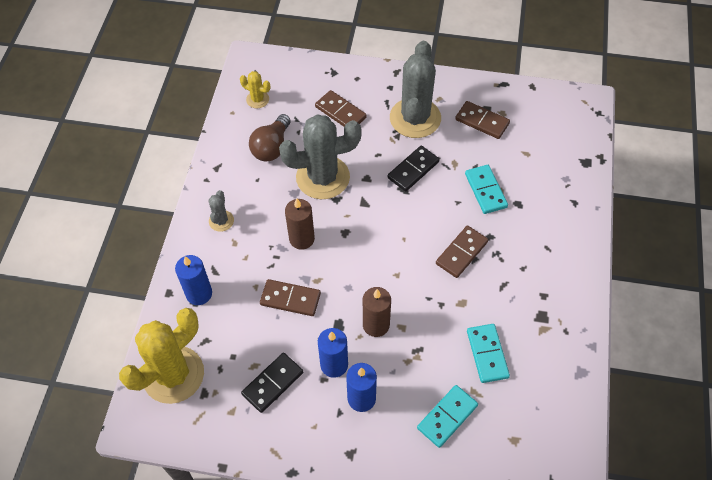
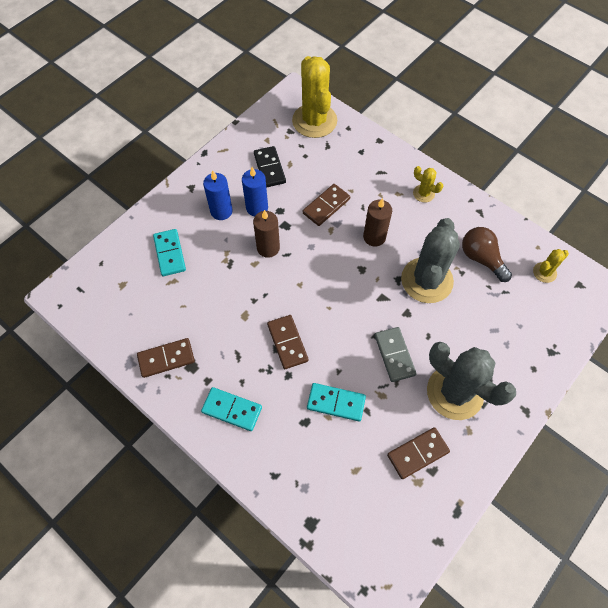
camera: 120 degrees right, 5 degrees up
blue candle [175,255,212,305] -> none
grey cactus [209,190,234,232] -> yellow cactus [413,166,443,203]
brown domino [315,90,367,127] -> brown domino moved to [137,338,195,378]
black domino [387,145,439,192] -> grey domino [375,327,417,382]
turquoise domino [467,324,510,383] -> turquoise domino moved to [201,387,262,431]

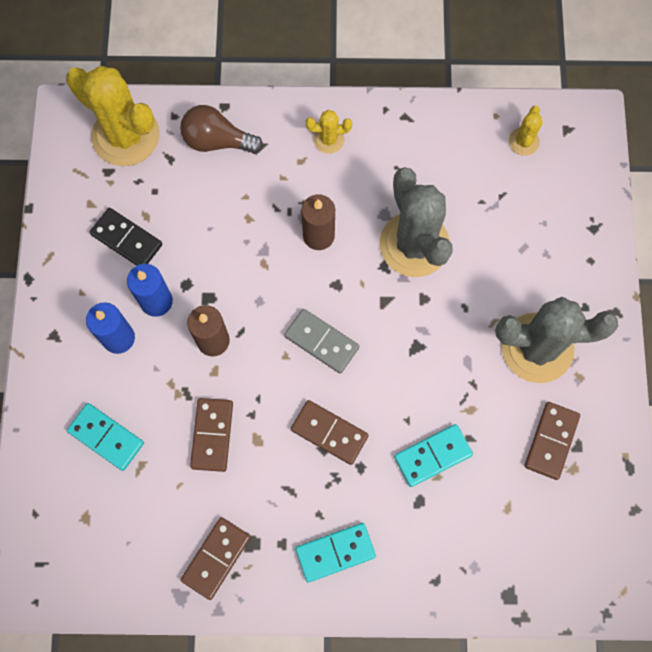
camera: 40 degrees left, 10 degrees up
brown domino [303,184,350,226] -> brown domino moved to [190,398,233,472]
grey domino [375,327,417,382] -> grey domino moved to [284,309,359,374]
brown light bulb [462,227,512,282] -> brown light bulb moved to [180,105,263,154]

